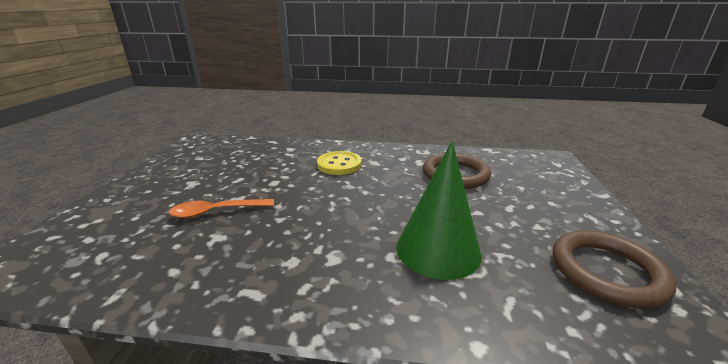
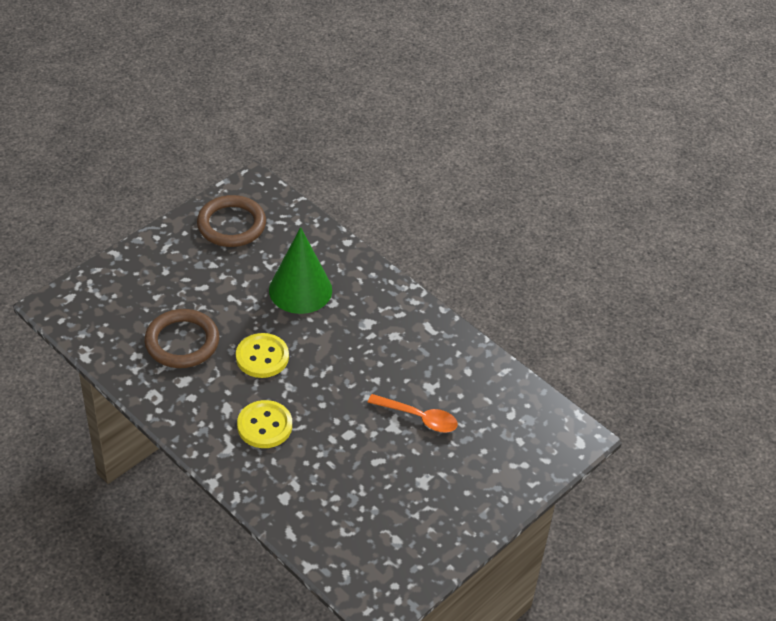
camera: 145 degrees left, 20 degrees up
none -> yellow button [236,333,289,378]

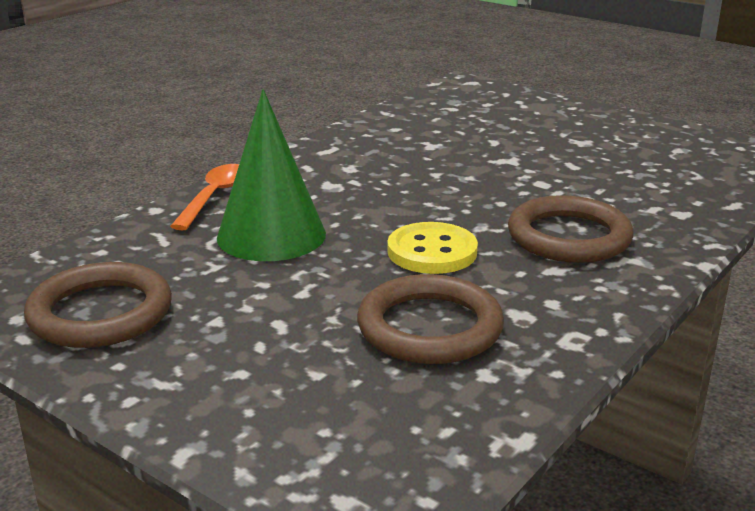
camera: 95 degrees left, 20 degrees down
yellow button [237,400,292,448] -> brown ring [508,195,634,263]
orange spoon [368,394,458,433] -> orange spoon moved to [170,164,239,230]

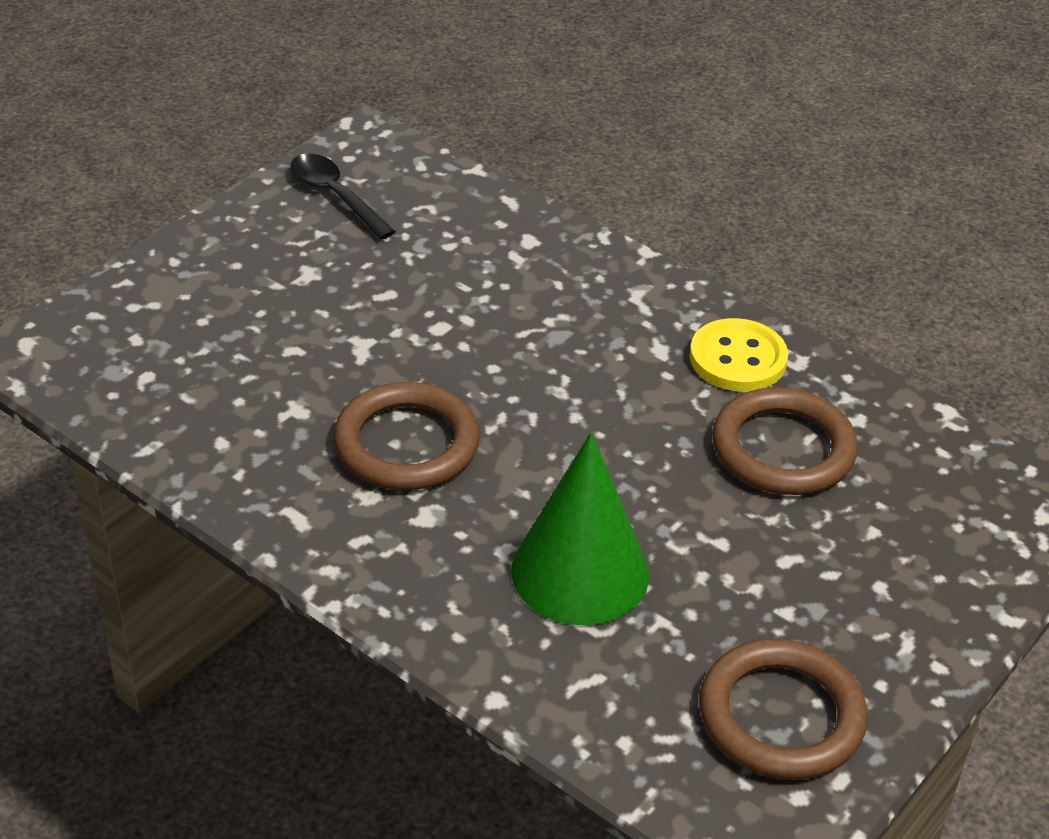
camera: 90 degrees left, 15 degrees up
orange spoon [170,164,239,230] -> none
yellow button [387,222,478,274] -> yellow button moved to [690,318,788,392]
brown ring [508,195,634,263] -> brown ring moved to [333,382,480,490]
none -> black spoon [291,154,396,240]

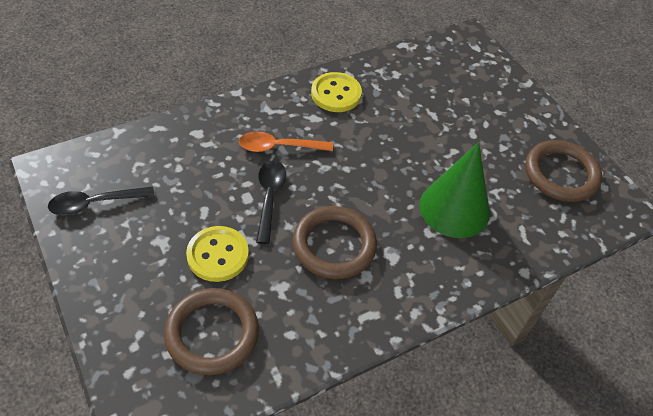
camera: 70 degrees left, 10 degrees up
brown ring [712,387,858,495] -> brown ring moved to [164,288,259,375]
none -> yellow button [186,226,249,282]
none -> orange spoon [239,131,333,152]
none -> black spoon [256,160,286,244]

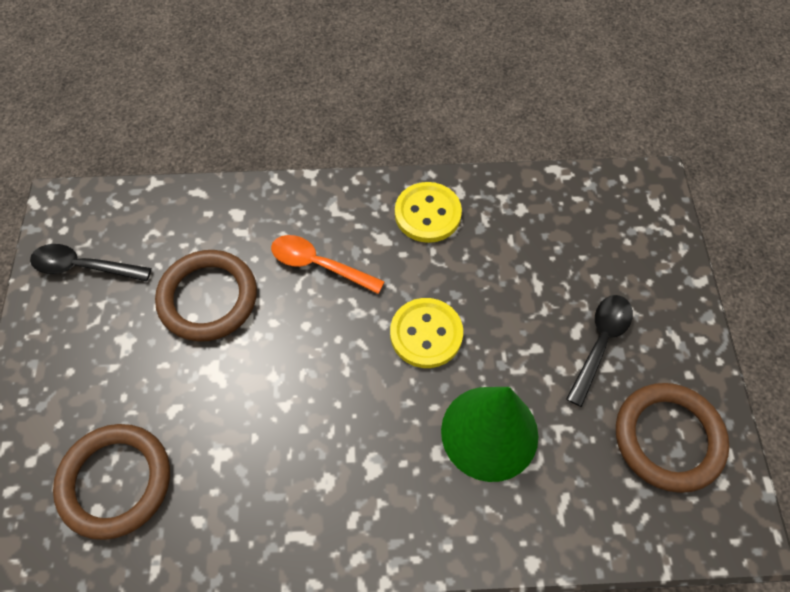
camera: 30 degrees right, 10 degrees up
yellow button [186,226,249,282] -> yellow button moved to [390,298,463,368]
black spoon [256,160,286,244] -> black spoon moved to [566,295,633,407]
brown ring [292,206,377,279] -> brown ring moved to [155,250,257,342]

